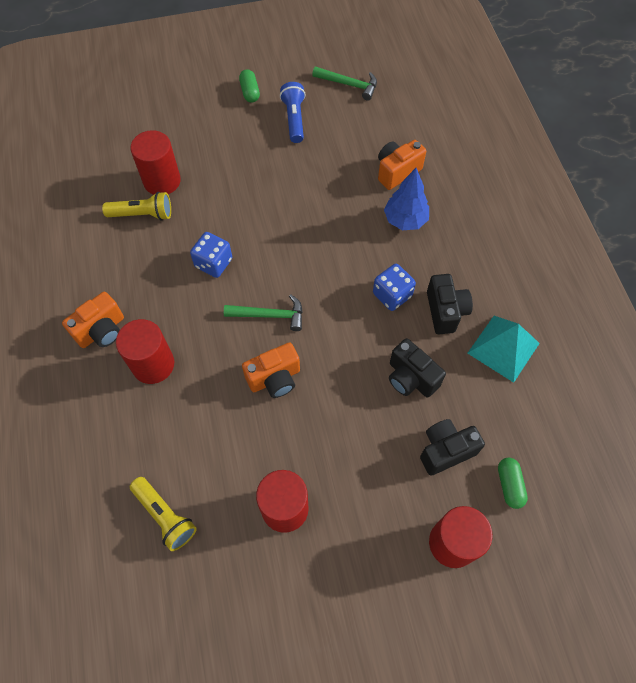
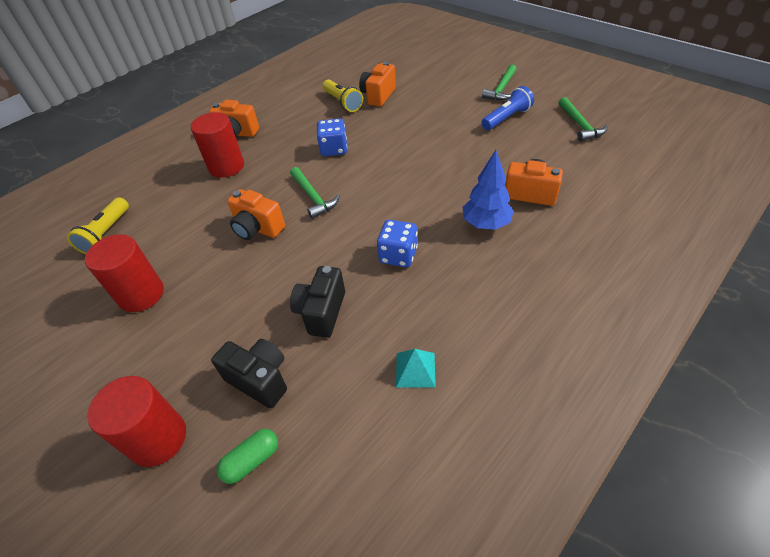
camera: 60 degrees right, 15 degrees down
red cylinder [131,130,181,195] -> orange camera [359,62,396,107]
green capsule [239,69,260,102] -> green hammer [482,64,517,100]
black camera [427,274,473,334] -> none
turquoise pyramid [467,316,540,383] -> turquoise pyramid [396,349,436,388], size x0.58

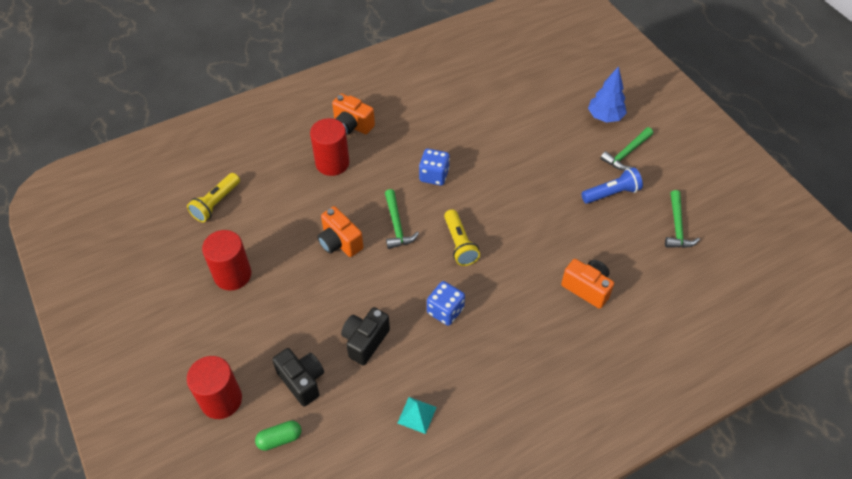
camera: 15 degrees right, 5 degrees up
yellow flashlight [323,80,363,112] -> yellow flashlight moved to [444,209,480,266]
orange camera [359,62,396,107] -> none
blue tree [462,150,514,230] -> blue tree moved to [588,66,627,123]

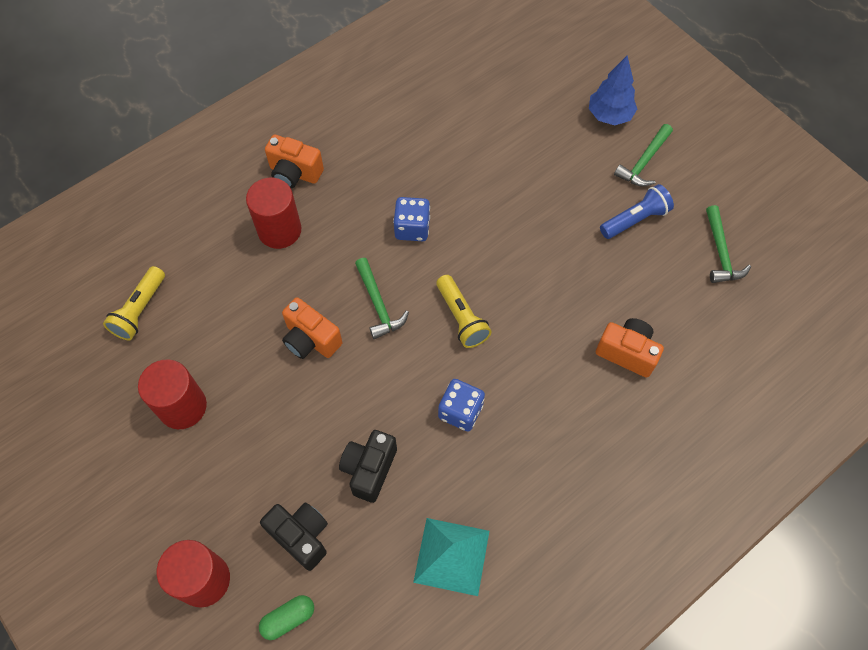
camera: 10 degrees left, 10 degrees up
turquoise pyramid [398,397,437,434] -> turquoise pyramid [413,518,489,596], size x1.73

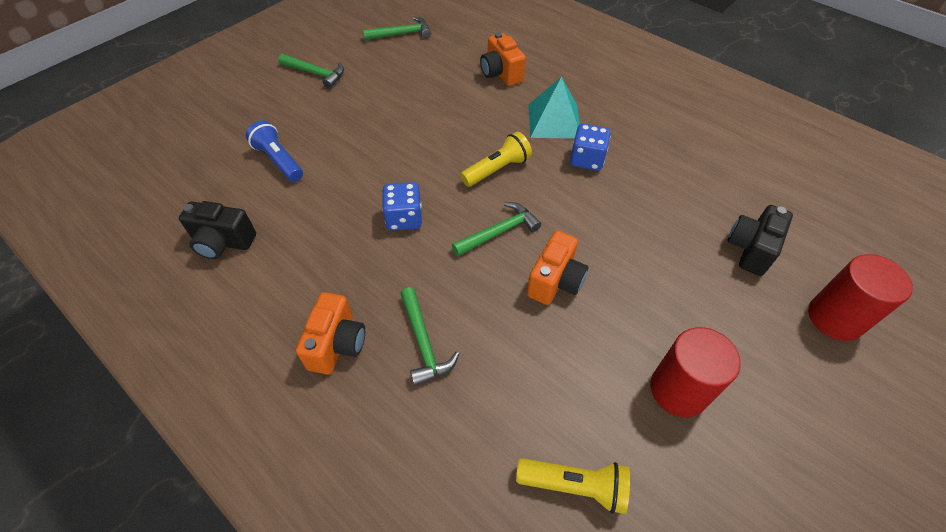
camera: 100 degrees left, 10 degrees down
red cylinder [246,178,302,249] -> green hammer [400,287,459,386]
green capsule [259,595,314,640] -> none
black camera [339,430,397,503] -> black camera moved to [179,201,256,259]
turquoise pyramid [413,518,489,596] -> turquoise pyramid moved to [529,76,580,139]
blue tree [589,56,637,125] -> none
orange camera [596,318,664,378] -> orange camera turned 45 degrees counterclockwise [480,32,526,86]
blue flashlight [600,184,674,239] -> blue flashlight moved to [246,120,303,182]

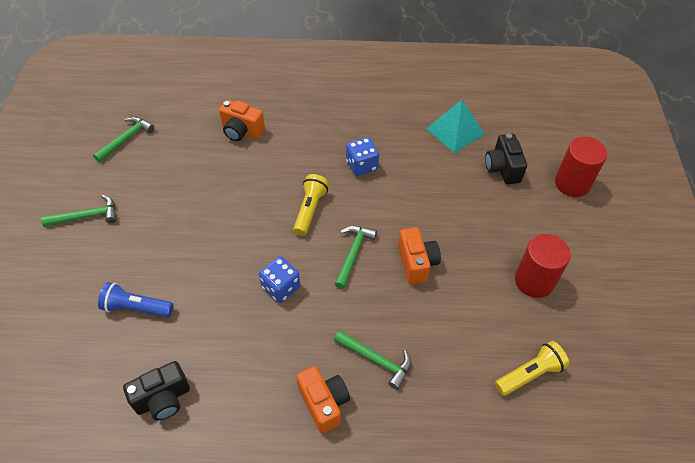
camera: 40 degrees left, 0 degrees up
turquoise pyramid [529,76,580,139] -> turquoise pyramid moved to [426,100,485,153]

